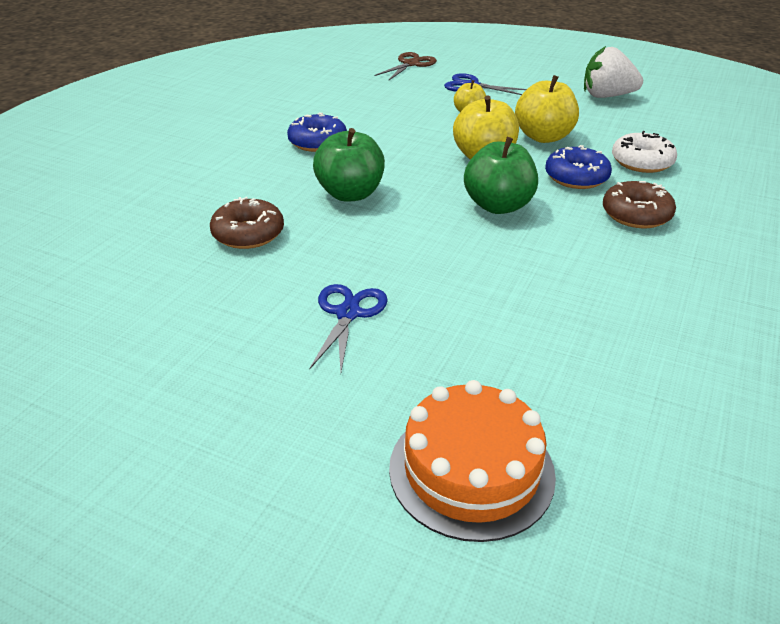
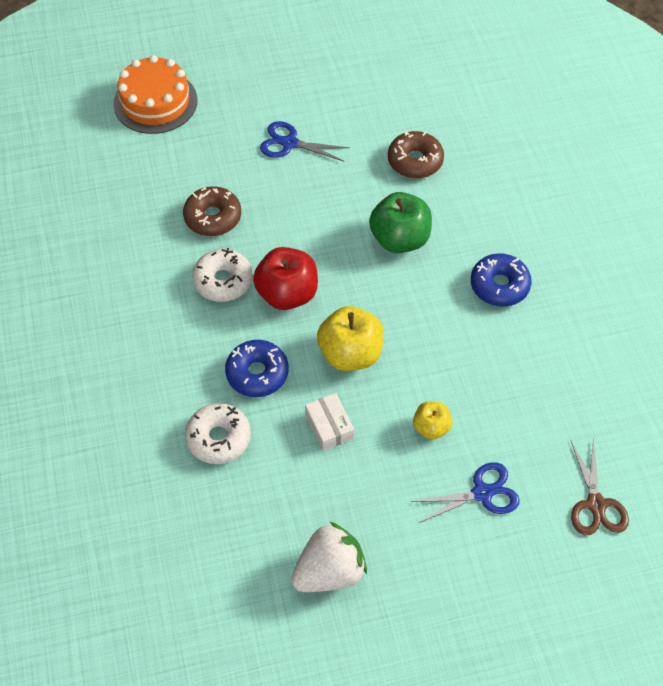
camera: 140 degrees right, 20 degrees up
blue scissors [309,284,388,372] -> blue scissors turned 135 degrees clockwise [260,121,349,162]
green apple [464,137,538,214] -> red apple [253,247,318,310]
yellow apple [515,75,579,143] -> white box [305,393,354,451]
brown donut [603,181,676,228] -> brown donut moved to [183,186,241,236]
none -> white donut [192,248,253,302]

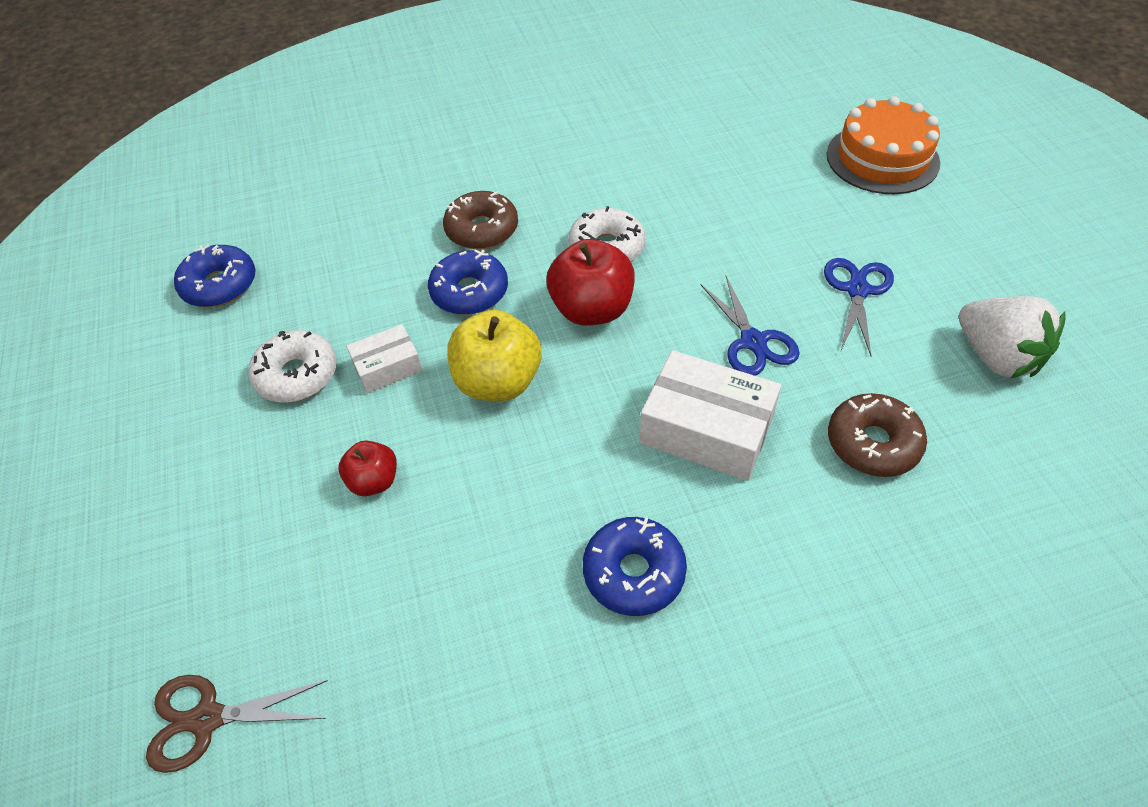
camera: 90 degrees right, 5 degrees down
brown donut [183,186,241,236] -> brown donut moved to [443,191,518,250]
white donut [185,403,251,464] -> white donut moved to [248,330,337,402]
white strawberry [291,522,367,592] -> white strawberry moved to [959,296,1066,378]
green apple [369,192,432,253] -> white box [640,350,781,481]
blue scissors [411,462,520,523] -> blue scissors moved to [701,276,800,376]
yellow apple [413,402,452,440] -> red apple [339,441,397,496]
none -> blue donut [174,245,256,307]

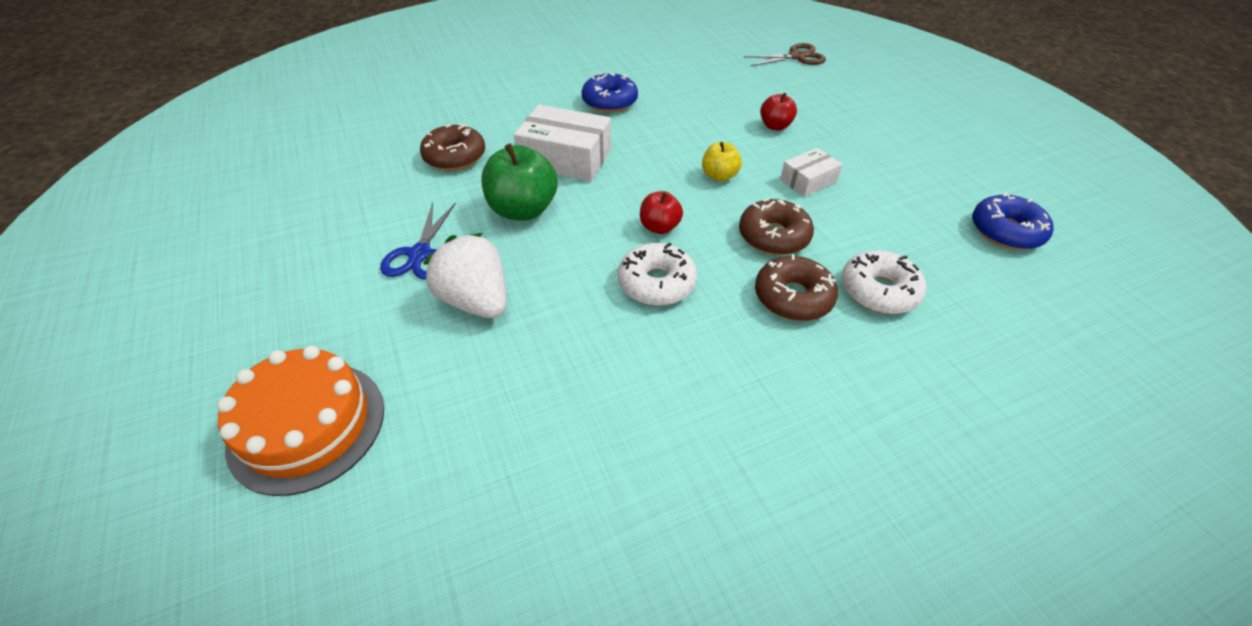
camera: 170 degrees right, 5 degrees down
white donut [248,330,337,402] -> white donut moved to [841,250,926,314]
blue donut [428,250,508,315] -> brown donut [739,199,814,255]
yellow apple [447,310,542,401] -> yellow apple [702,142,742,182], size x0.57
red apple [546,239,635,326] -> red apple [640,191,683,234], size x0.57
blue scissors [701,276,800,376] -> green apple [481,144,558,221]
white strawberry [959,296,1066,378] -> white strawberry moved to [423,233,506,318]

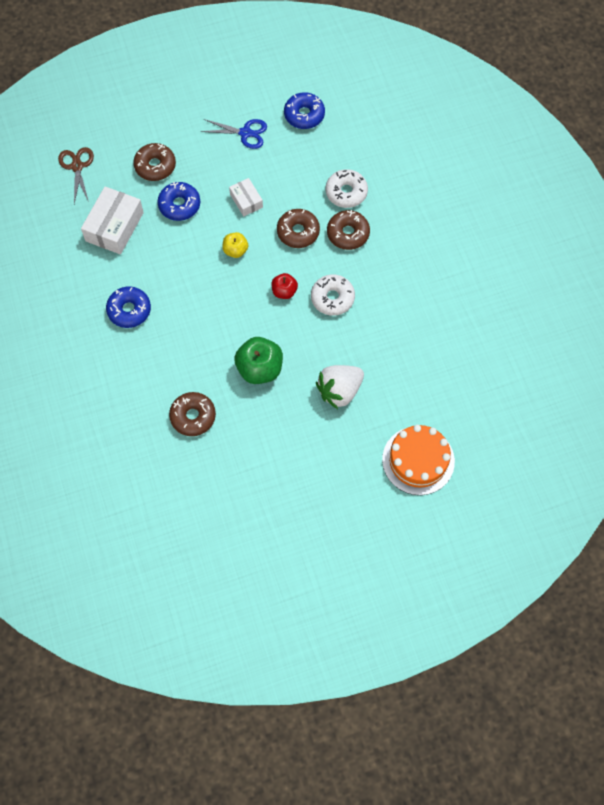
camera: 85 degrees left, 20 degrees up
blue scissors [380,202,456,280] -> blue scissors moved to [201,119,267,149]
white box [514,105,611,181] -> white box moved to [81,186,144,254]
red apple [760,93,797,130] -> blue donut [157,182,200,221]
none -> brown donut [133,143,176,181]

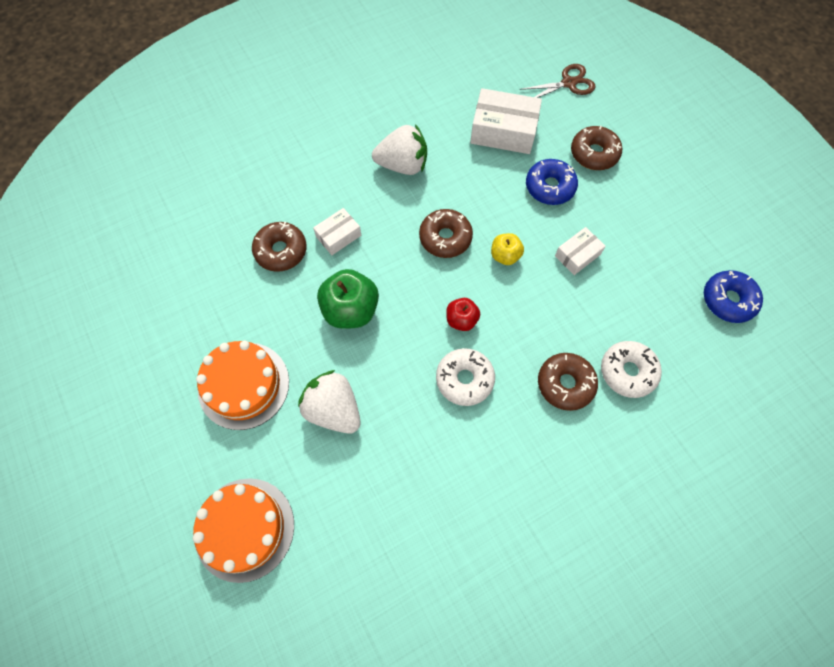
camera: 80 degrees right, 0 degrees up
blue donut [106,286,151,328] -> white strawberry [372,124,427,175]
blue scissors [201,119,267,149] -> none
brown donut [277,209,320,248] -> brown donut moved to [419,209,473,258]
none -> orange cake [196,341,289,430]
none -> white box [313,208,361,255]

